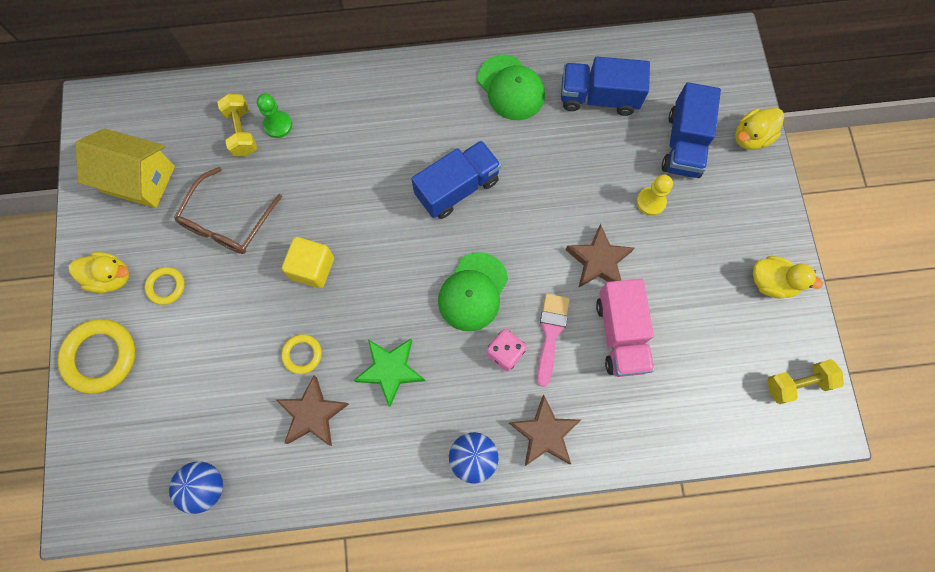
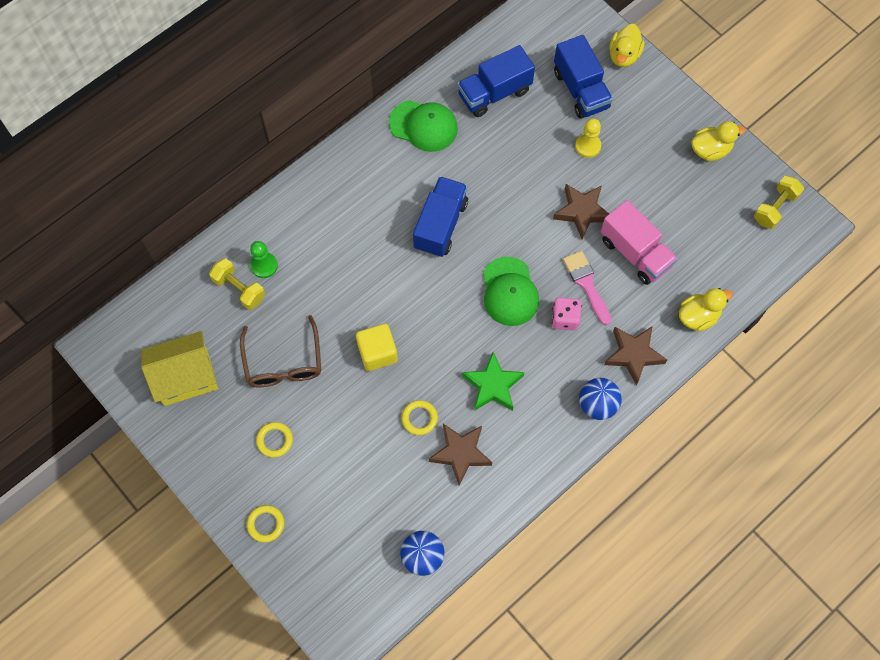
camera: 35 degrees left, 5 degrees down
yellow ring [57,319,135,394] -> yellow ring [247,505,284,543], size x0.54
yellow duck [69,252,129,293] -> yellow duck moved to [679,288,733,332]

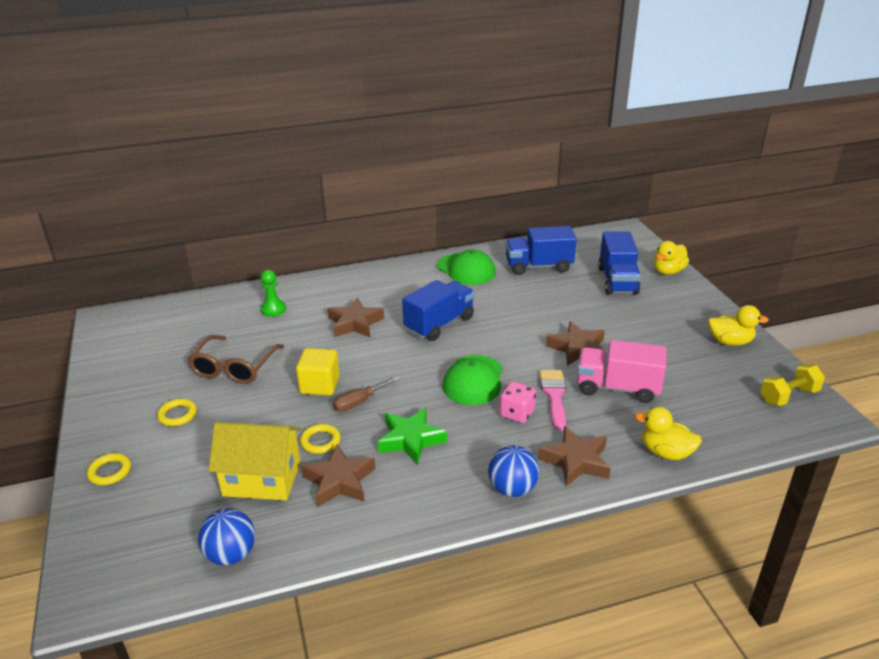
camera: 25 degrees right, 35 degrees down
yellow house [141,331,218,406] -> yellow house moved to [208,422,301,501]
yellow dumbbell [209,258,265,310] -> none
yellow pawn [575,119,601,158] -> none
pink truck [601,200,678,285] -> pink truck turned 120 degrees clockwise [577,340,666,403]
yellow duck [679,288,733,332] -> yellow duck turned 150 degrees counterclockwise [635,407,702,460]
none -> brown star [327,298,384,337]
none -> brown screwdriver [333,377,400,412]

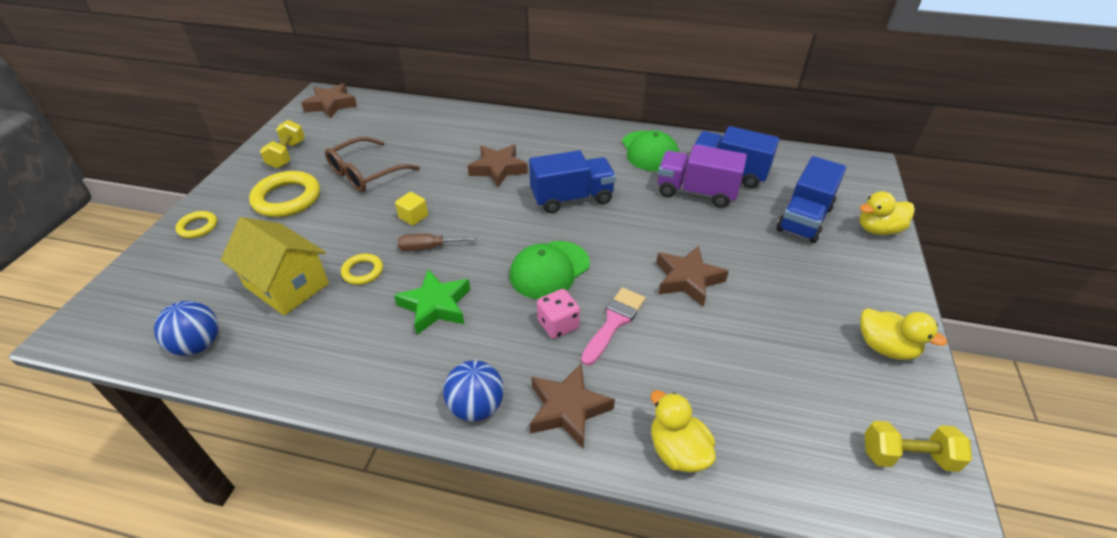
camera: 30 degrees right, 10 degrees up
yellow ring [157,399,197,426] -> yellow ring [249,171,320,217], size x1.86
green pawn [261,270,286,317] -> none
yellow cube [296,348,340,396] -> yellow cube [395,192,428,226], size x0.63
brown star [301,445,375,507] -> brown star moved to [301,83,357,119]
pink truck [577,340,666,403] -> none
none -> yellow dumbbell [260,120,305,168]
none -> purple truck [658,144,747,208]

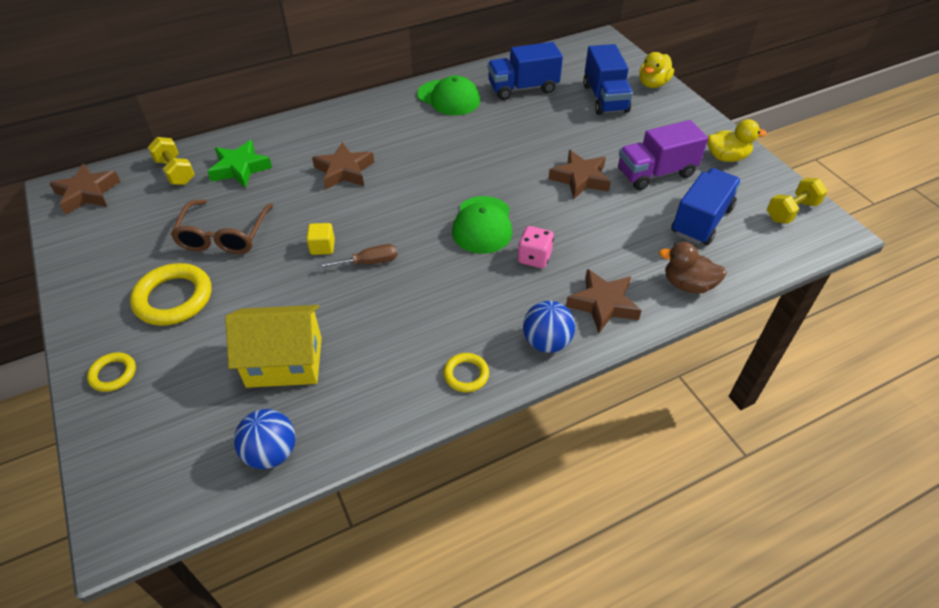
camera: 40 degrees left, 5 degrees up
yellow dumbbell [260,120,305,168] -> yellow dumbbell moved to [148,137,195,185]
yellow ring [341,254,383,285] -> yellow ring moved to [443,353,489,392]
green star [394,269,470,335] -> green star moved to [207,140,272,188]
brown screwdriver [398,234,478,251] -> brown screwdriver turned 150 degrees counterclockwise [317,244,398,268]
blue truck [529,150,616,213] -> blue truck moved to [671,168,741,245]
pink brush [581,288,645,366] -> none
yellow duck [651,390,716,473] -> brown duck [659,242,727,294]
purple truck [658,144,747,208] -> purple truck moved to [618,120,708,190]

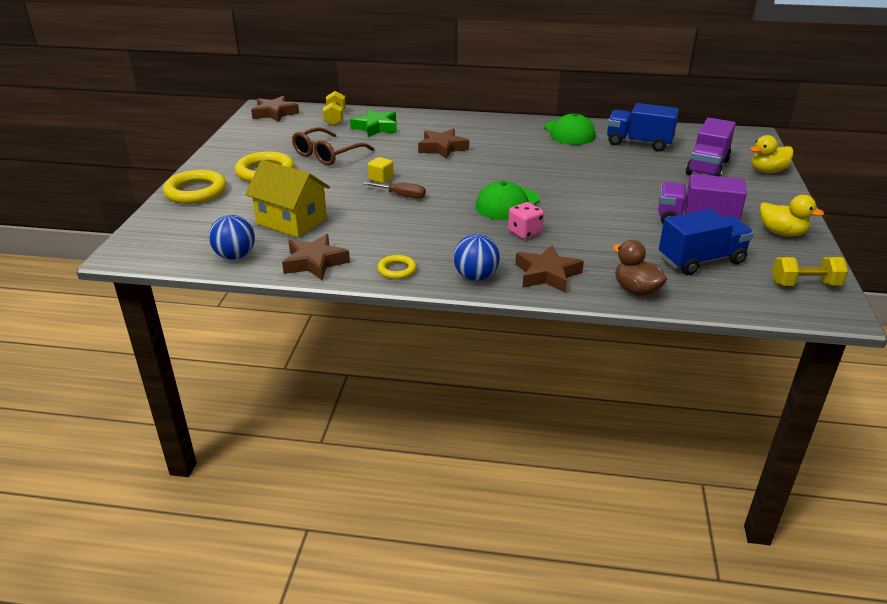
camera: 35 degrees right, 15 degrees down
yellow ring [87,352,136,392] -> yellow ring [163,170,226,204], size x1.86
brown star [548,150,611,199] -> brown star moved to [282,234,350,280]
blue truck [583,44,633,115] -> purple truck [686,118,736,177]

